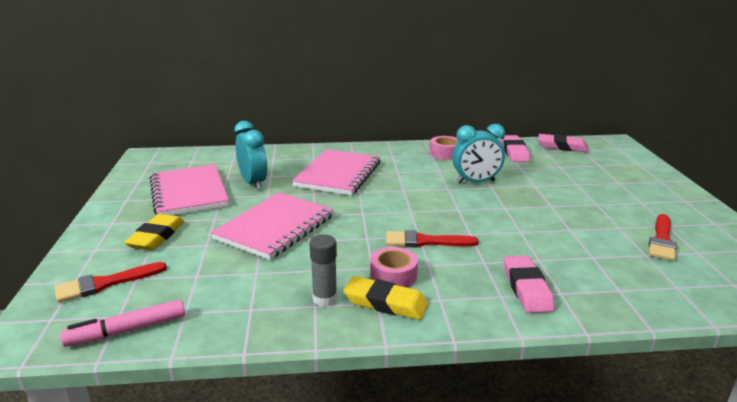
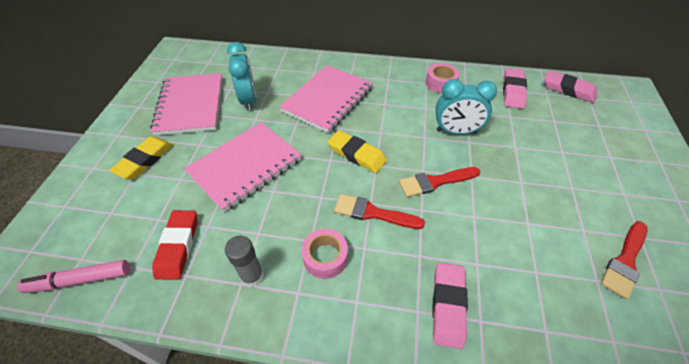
camera: 15 degrees right, 25 degrees up
red brush [55,262,167,303] -> red brush moved to [399,167,480,197]
yellow eraser [343,276,428,320] -> yellow eraser moved to [327,130,387,173]
none -> red eraser [152,210,197,280]

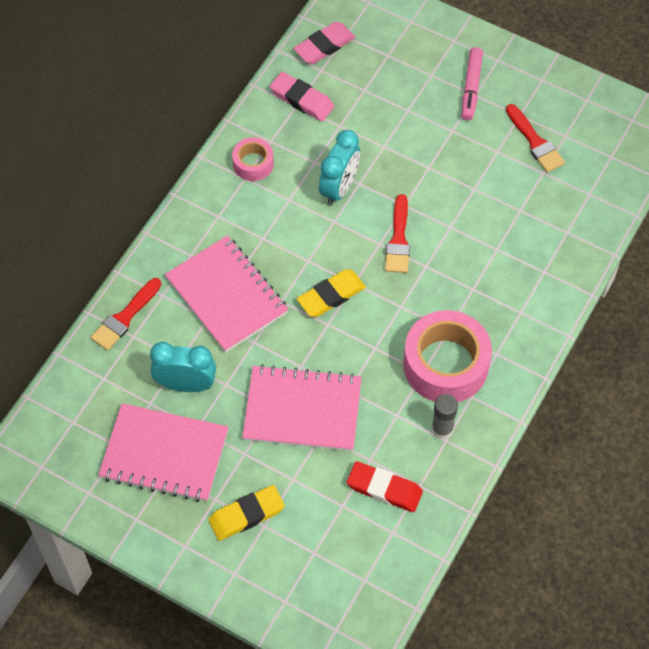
camera: 70 degrees left, 10 degrees up
pink marker [17,260,129,293] -> pink marker moved to [462,47,483,120]
yellow eraser [109,136,173,179] -> yellow eraser turned 75 degrees counterclockwise [208,485,285,541]
pink notebook [184,122,301,212] -> pink notebook turned 60 degrees counterclockwise [242,364,362,451]
pink tape [301,229,348,279] -> pink tape [403,310,492,402], size x1.96
red brush [334,194,425,229] -> red brush moved to [91,278,161,351]
pink eraser [432,263,468,349] -> none

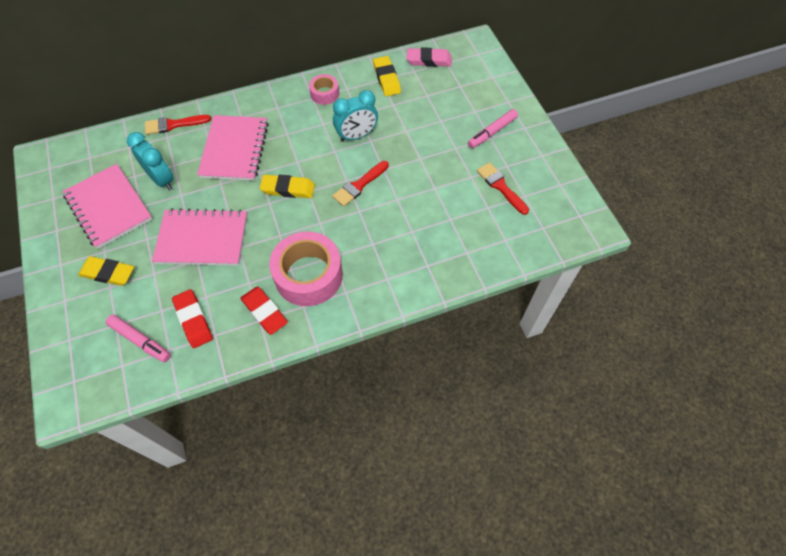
camera: 40 degrees right, 0 degrees up
pink notebook [242,364,362,451] -> pink notebook turned 45 degrees counterclockwise [152,208,247,266]
pink eraser [270,72,334,121] -> yellow eraser [373,56,401,96]
grey glue stick [432,394,458,440] -> red eraser [240,286,288,335]
red brush [506,104,565,173] -> red brush turned 135 degrees clockwise [477,162,529,215]
none -> pink marker [106,315,171,362]

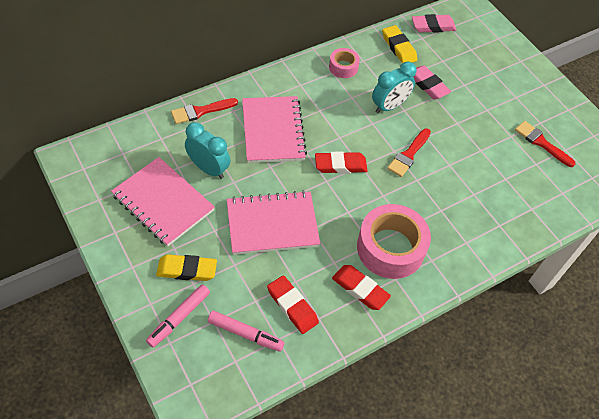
camera: 15 degrees left, 5 degrees down
yellow eraser [260,175,315,198] -> red eraser [315,152,368,174]
pink marker [468,109,518,148] -> pink marker moved to [146,284,210,348]
none -> pink eraser [413,66,451,99]

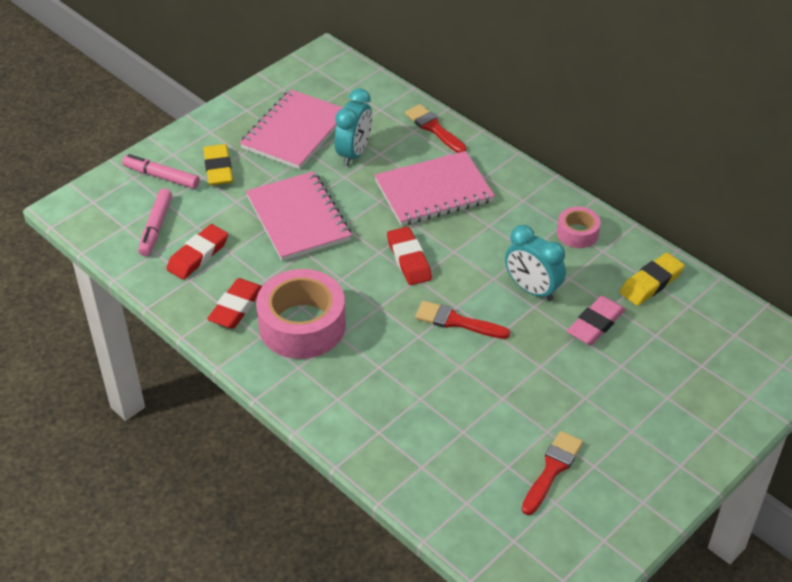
camera: 80 degrees right, 10 degrees down
pink eraser [412,14,456,33] -> none

